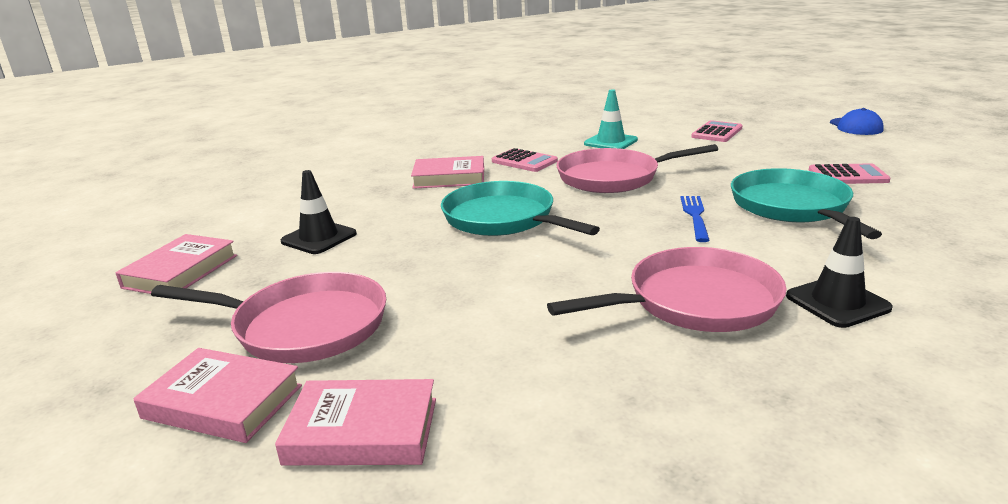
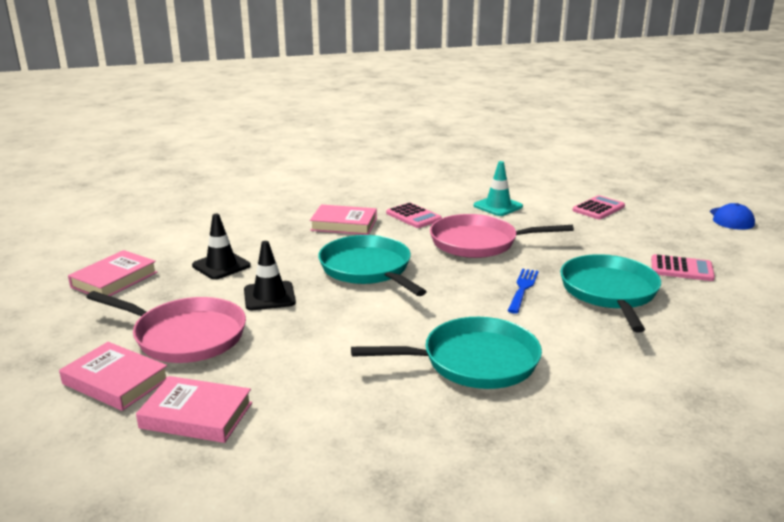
camera: 10 degrees right, 0 degrees up
pink pan [547,247,787,332] -> turquoise pan [351,317,542,389]
black traffic cone [786,217,893,328] -> black traffic cone moved to [244,241,296,310]

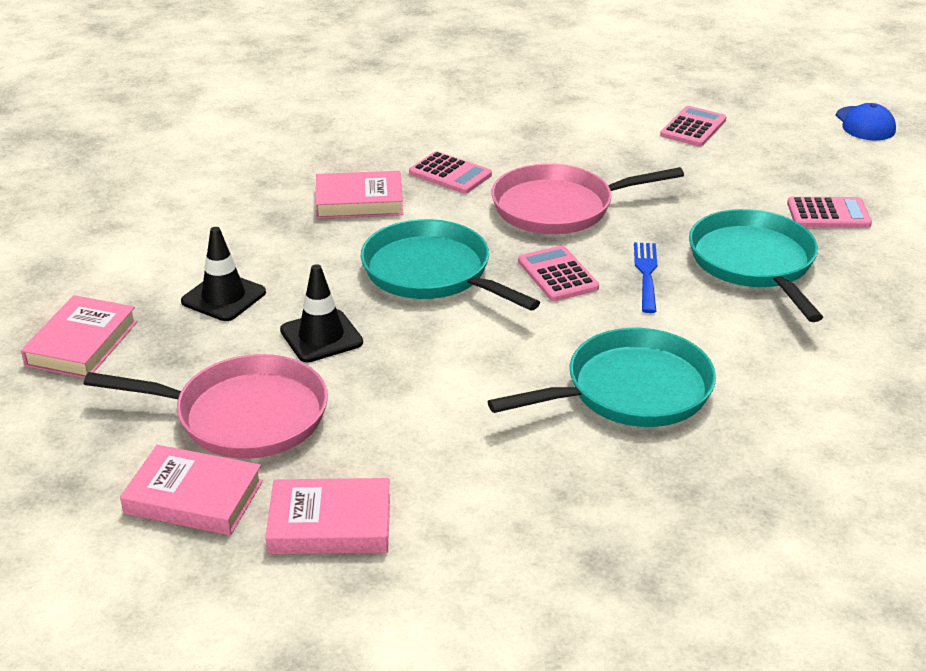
camera: 15 degrees left, 10 degrees up
turquoise traffic cone [474,161,523,216] -> none
none -> pink calculator [518,245,599,301]

